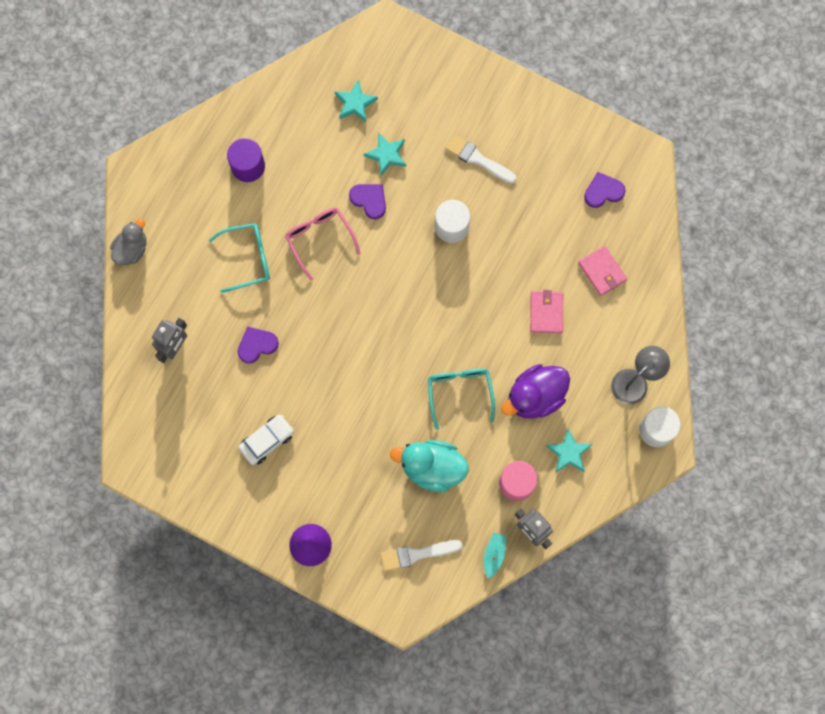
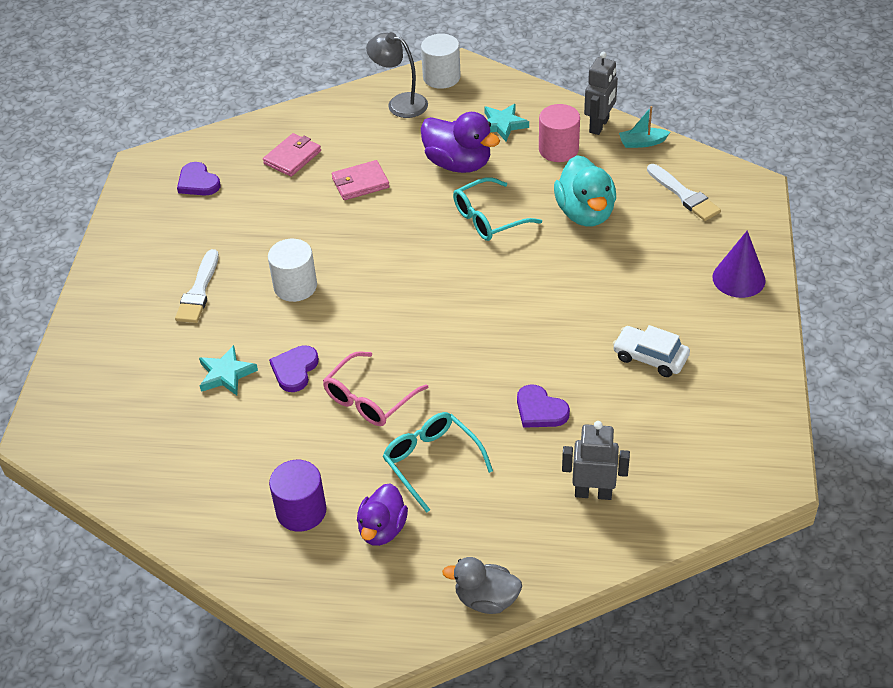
camera: 110 degrees left, 30 degrees down
turquoise star [335,80,378,122] -> none
none -> purple duck [357,483,408,546]

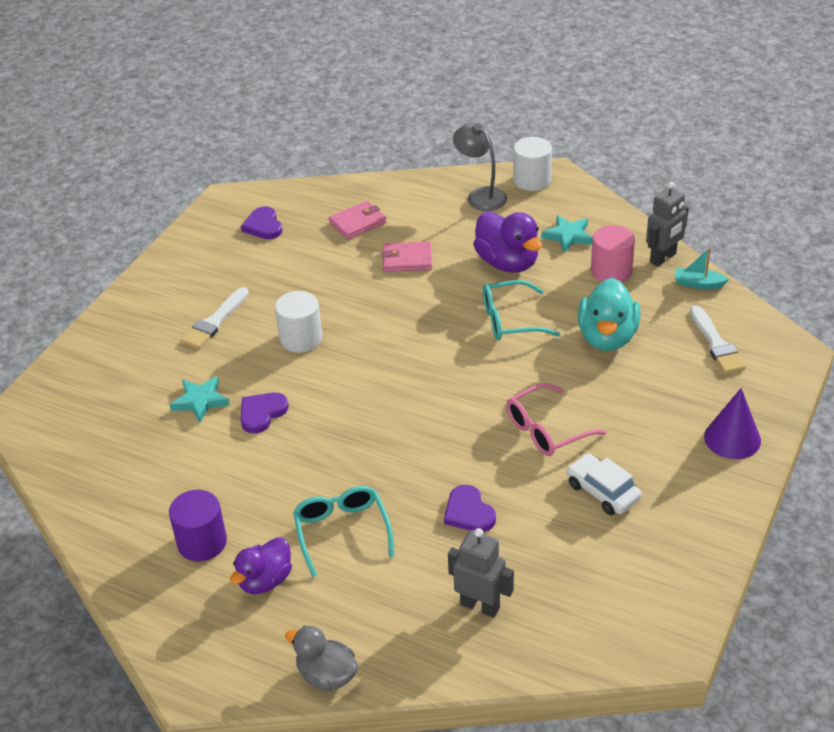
camera: 20 degrees right, 5 degrees down
pink glasses [323,352,428,426] -> pink glasses moved to [506,383,607,456]

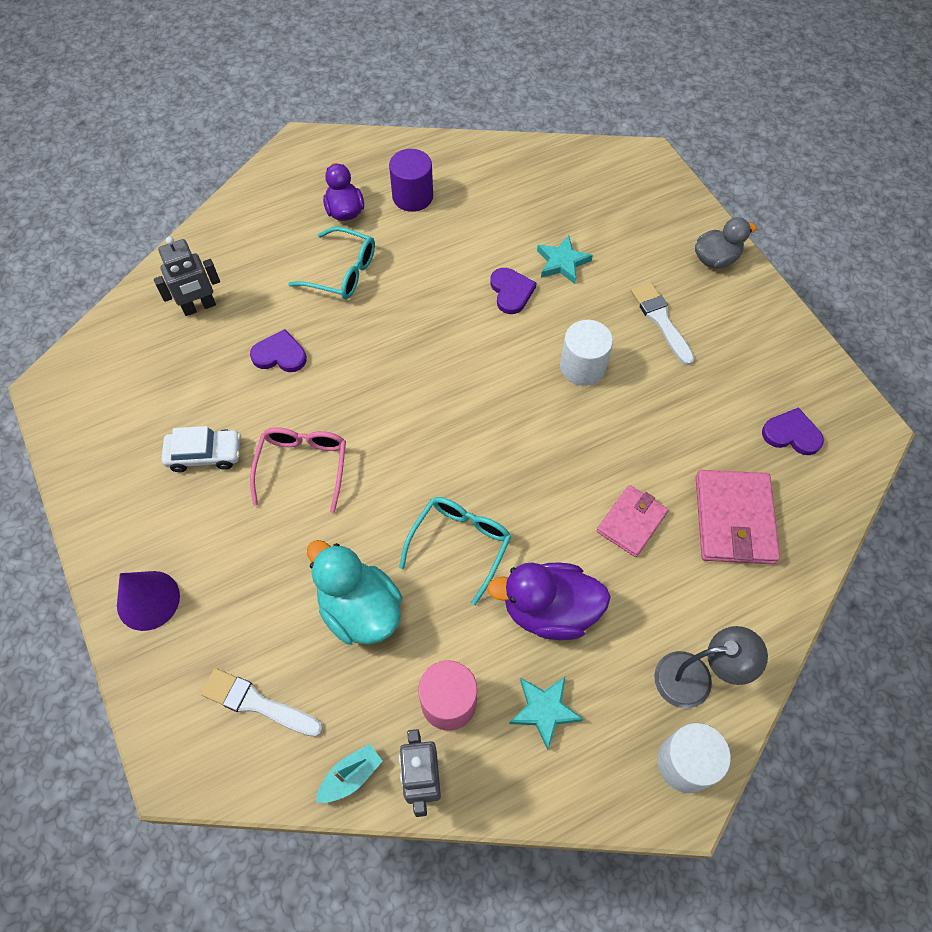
camera: 125 degrees right, 20 degrees up
grey duck [285,626,358,691] -> grey duck moved to [695,217,757,269]
pink wallet [329,201,387,239] -> pink wallet [696,470,780,564], size x1.55

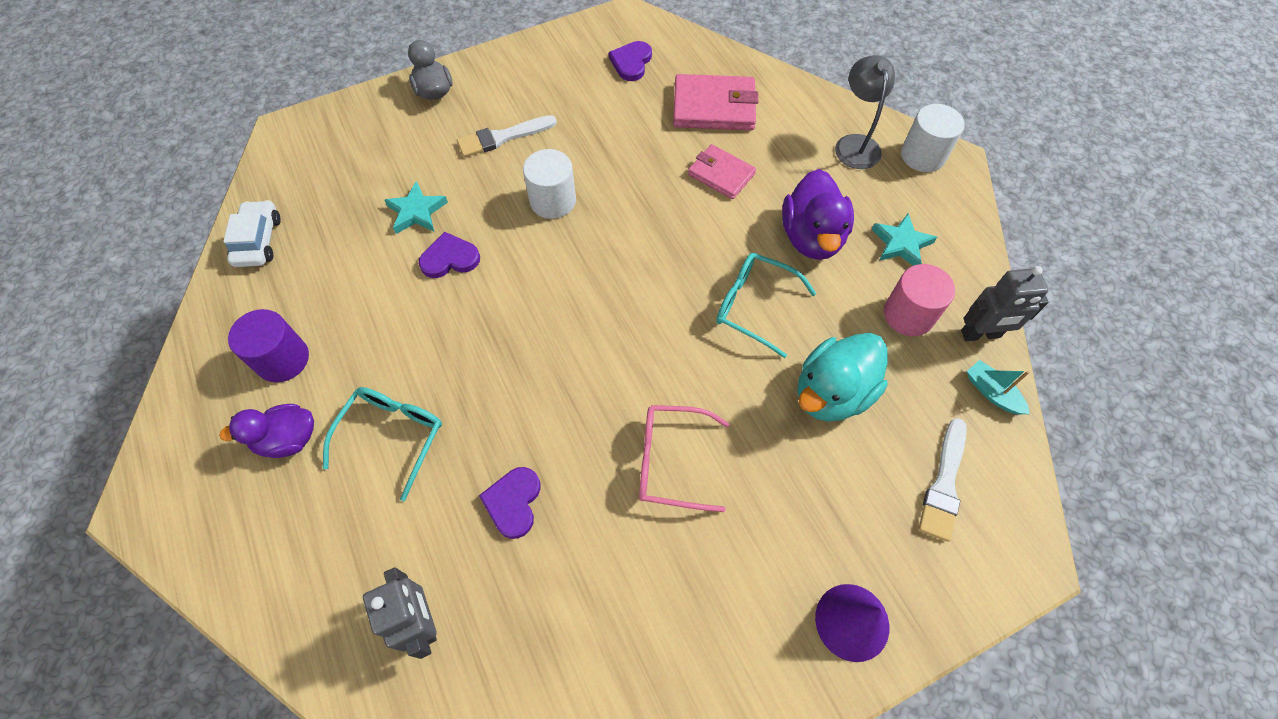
camera: 90 degrees left, 0 degrees up
white car [162,426,241,472] -> white car moved to [223,200,281,267]

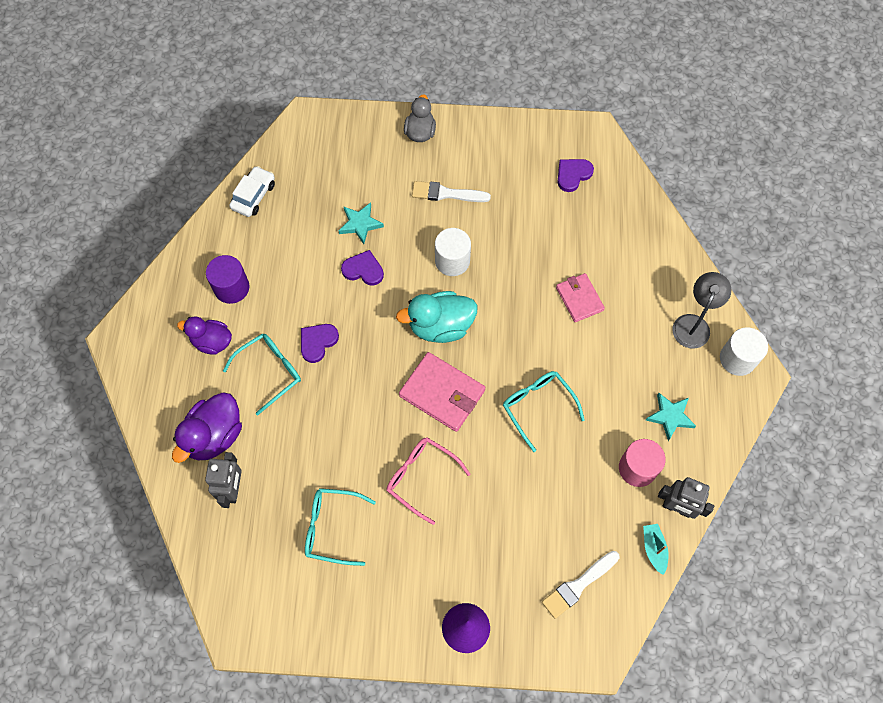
camera: 30 degrees right, 5 degrees up
purple heart [479,467,541,539] -> purple heart moved to [301,324,339,363]
pink wallet [673,74,758,130] -> pink wallet moved to [399,352,485,432]
purple duck [782,169,854,260] -> purple duck moved to [172,392,242,463]
turquoise duck [798,333,888,422] -> turquoise duck moved to [396,291,478,343]
none -> turquoise glasses [305,488,376,566]

